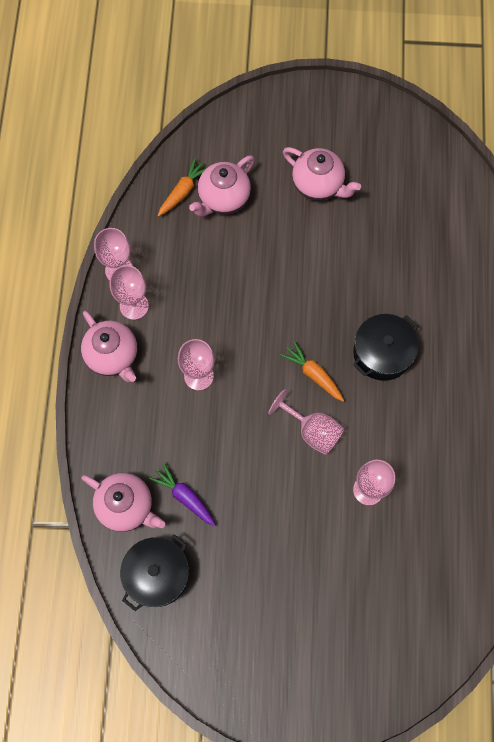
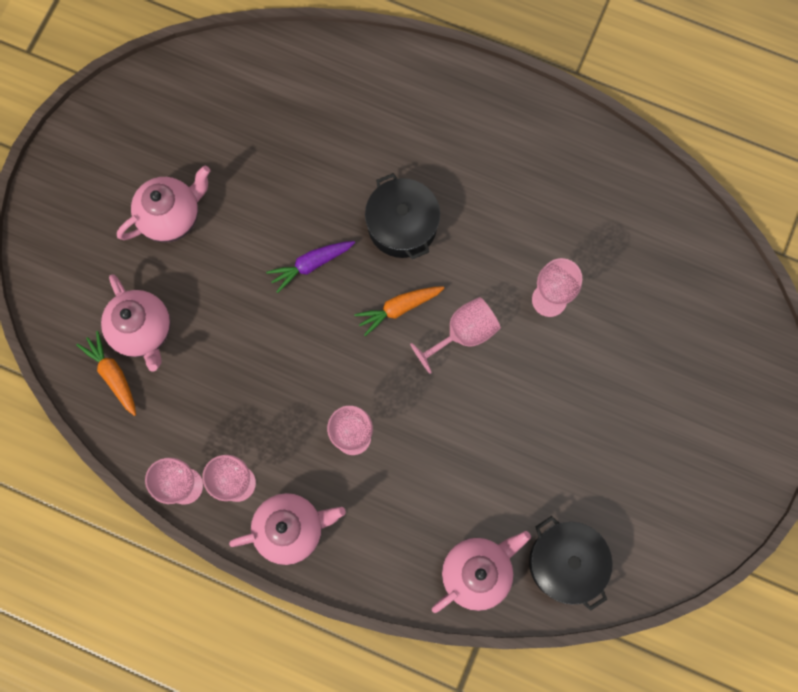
camera: 70 degrees left, 5 degrees up
purple carrot [149,463,216,526] -> purple carrot moved to [266,241,355,293]

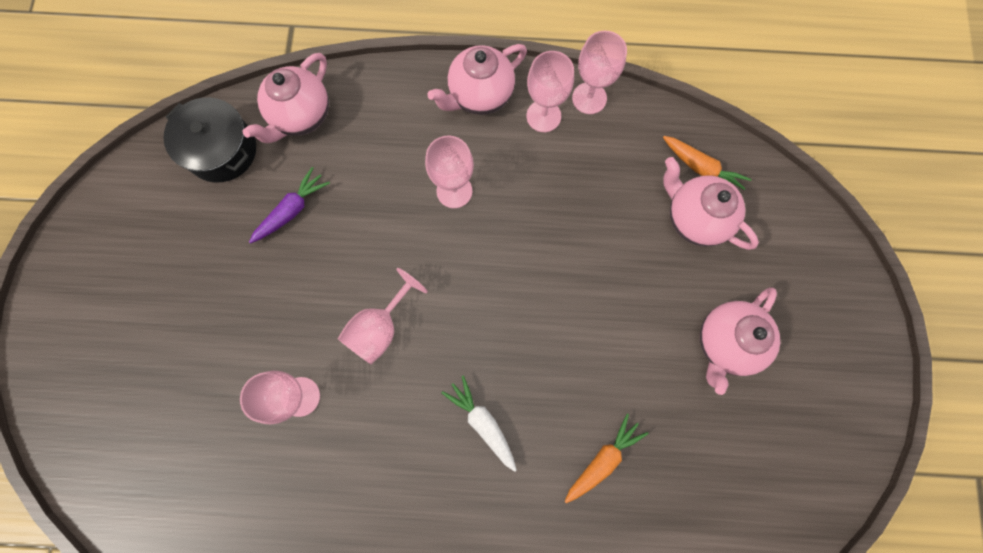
camera: 160 degrees right, 0 degrees up
purple carrot [266,241,355,293] -> purple carrot moved to [249,167,330,244]
orange carrot [354,286,444,336] -> orange carrot moved to [565,414,649,503]
black pot [365,173,440,259] -> white carrot [441,375,517,472]

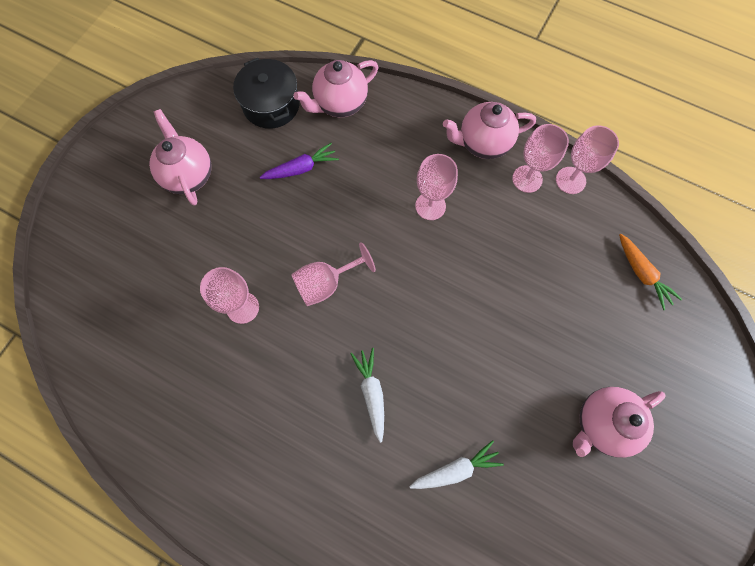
camera: 25 degrees right, 5 degrees down
orange carrot [565,414,649,503] -> white carrot [409,440,504,489]
pink teapot [663,157,759,250] -> pink teapot moved to [149,109,211,206]

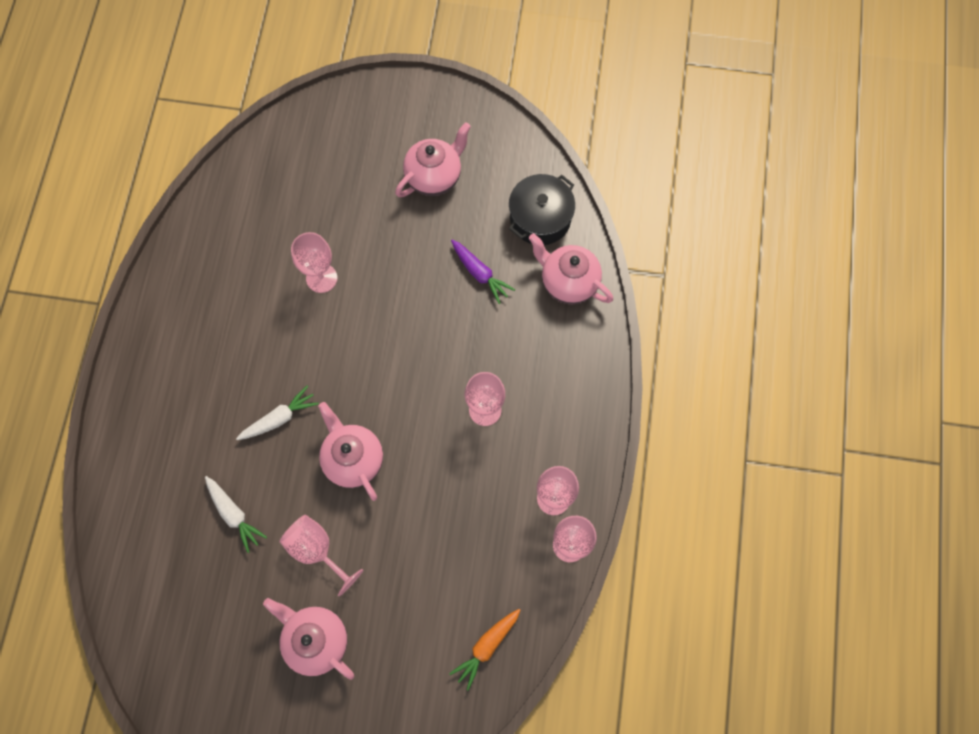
camera: 70 degrees right, 0 degrees up
pink goblet [291,242,376,306] -> pink goblet moved to [280,515,363,596]
pink teapot [443,102,536,159] -> pink teapot moved to [318,402,383,501]

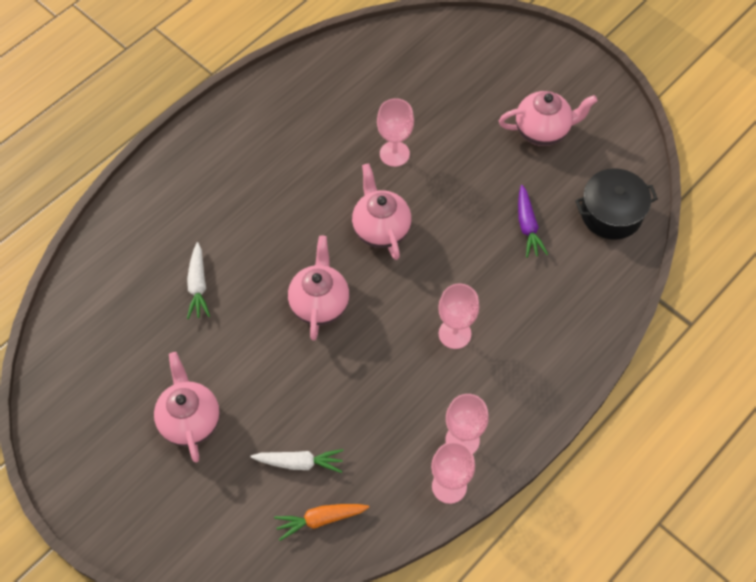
camera: 35 degrees right, 10 degrees down
white carrot [236,385,319,440] -> white carrot moved to [251,449,343,473]
pink goblet [280,515,363,596] -> none
pink teapot [529,233,613,304] -> pink teapot moved to [352,163,412,260]

